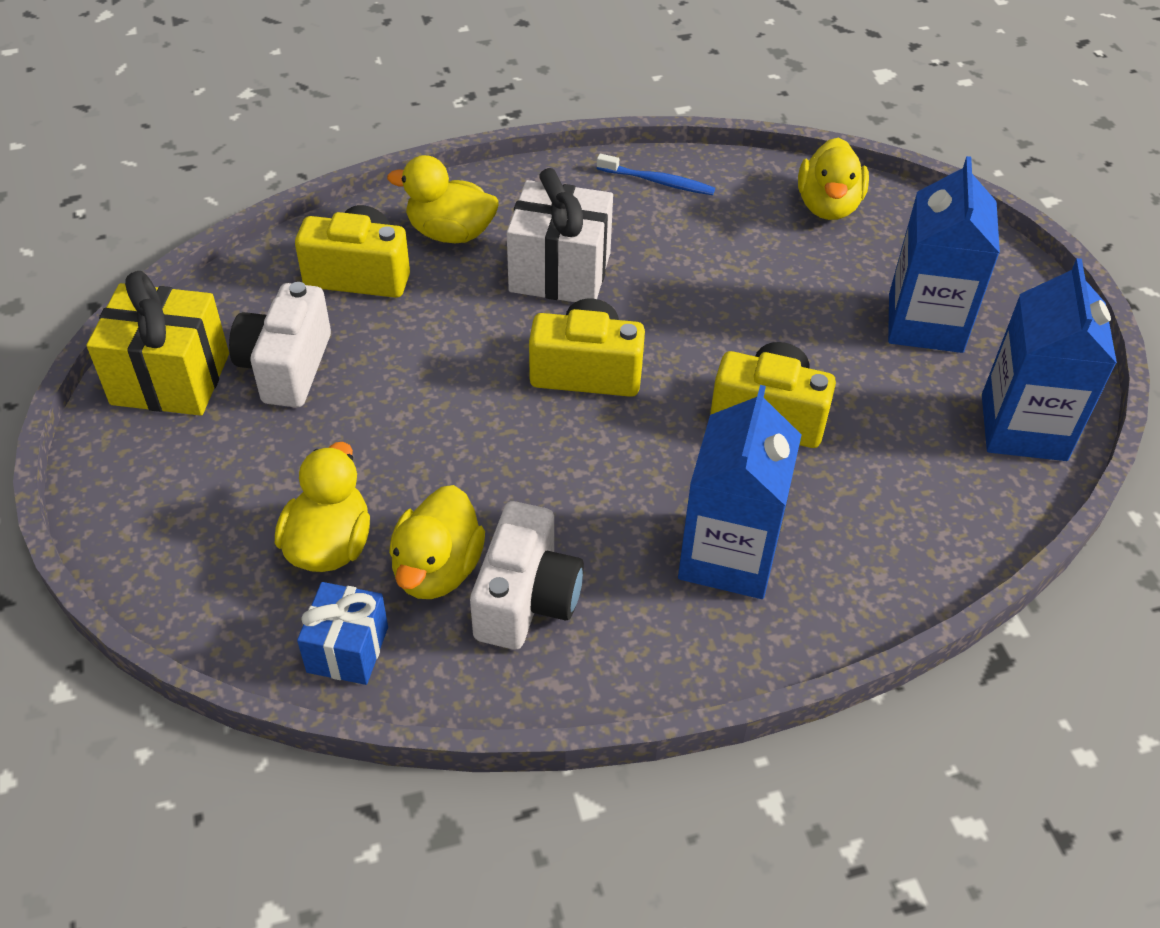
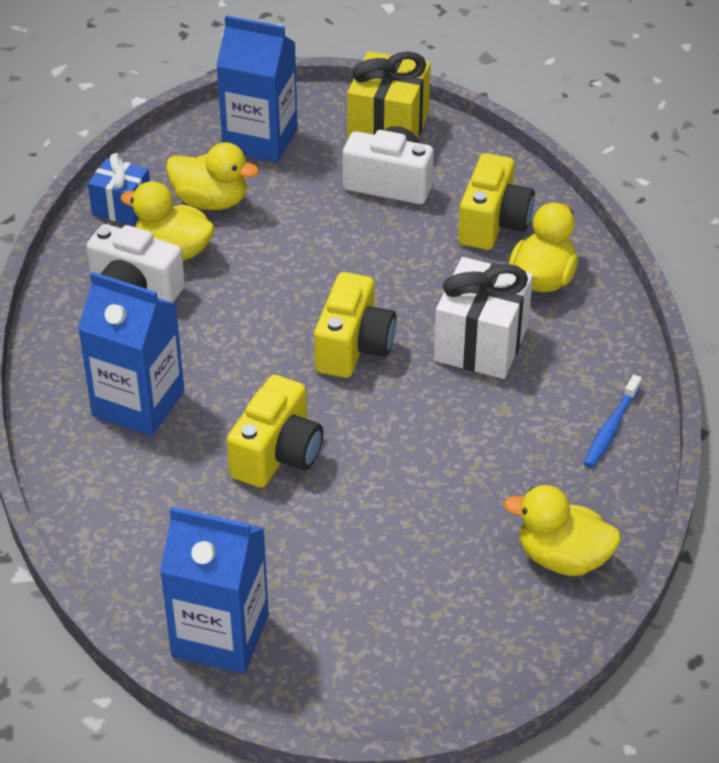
camera: 100 degrees right, 5 degrees down
blue carton [888,156,1000,353] -> blue carton moved to [216,15,298,163]

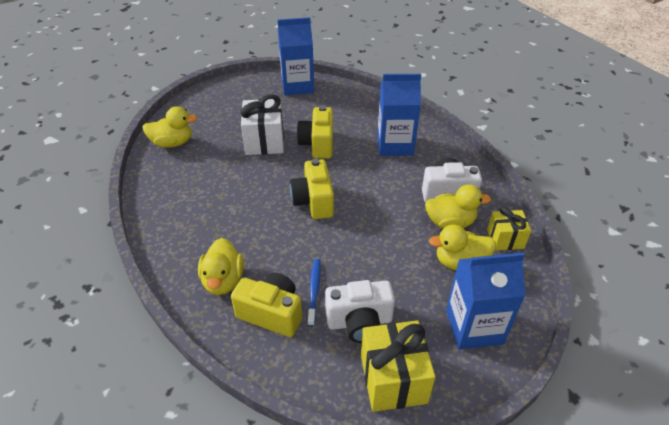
camera: 155 degrees right, 0 degrees up
blue gift [88,153,150,226] -> yellow gift [487,207,531,250]
white gift [434,257,533,379] -> white gift moved to [240,95,284,155]
yellow camera [458,153,535,250] -> yellow camera turned 120 degrees clockwise [231,273,302,337]
blue toothbrush [584,375,642,468] -> blue toothbrush moved to [308,259,321,326]

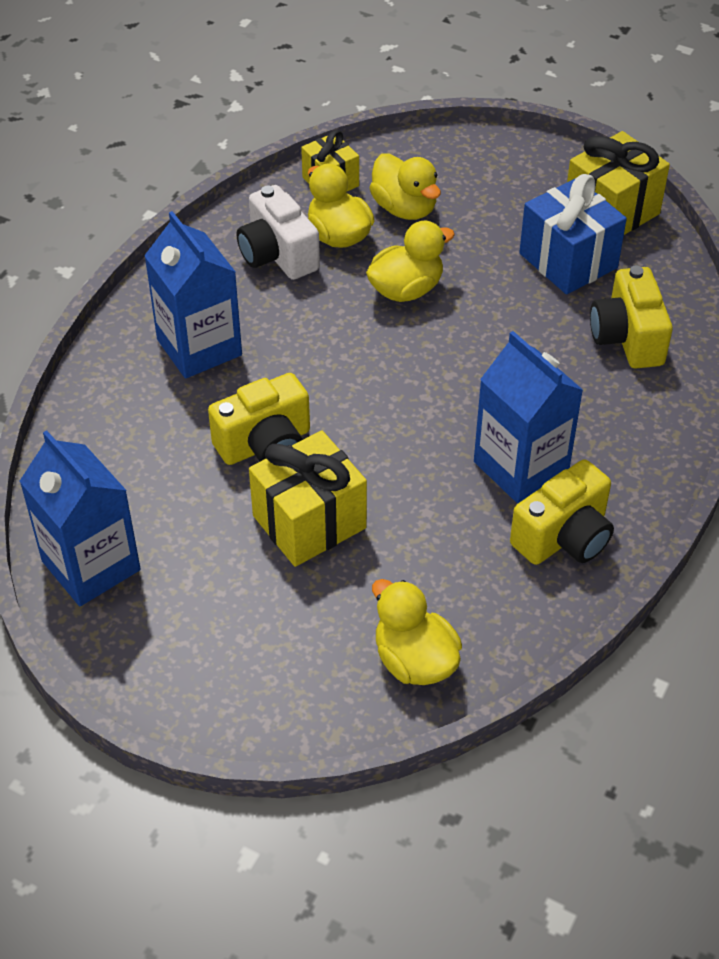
camera: 120 degrees left, 5 degrees up
yellow duck [198,238,244,295] -> yellow duck moved to [366,221,455,302]
white gift [240,95,284,155] -> yellow gift [249,430,367,567]
yellow camera [290,159,334,219] -> yellow camera moved to [510,459,614,565]
blue toothbrush [308,259,321,326] -> none
white camera [325,280,395,343] -> blue gift [519,174,627,294]
blue carton [446,253,526,349] -> blue carton moved to [474,331,583,503]

